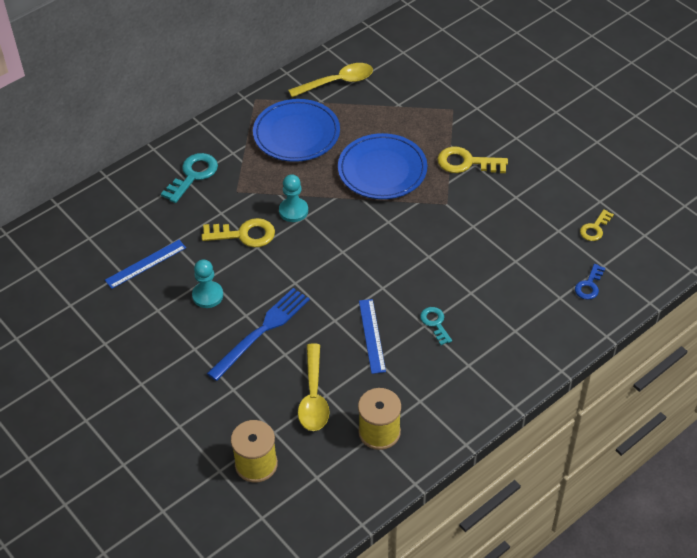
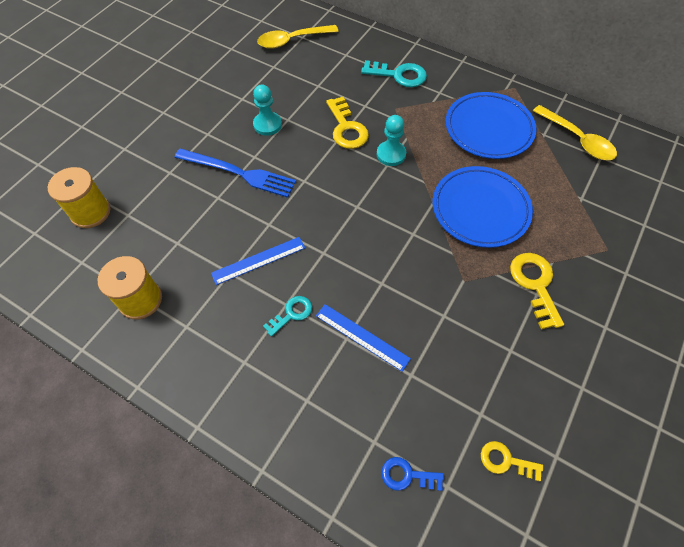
camera: 70 degrees right, 10 degrees up
blue ruler [105,240,186,289] -> blue ruler moved to [316,304,411,372]
yellow spoon [298,343,329,431] -> yellow spoon moved to [257,25,339,49]

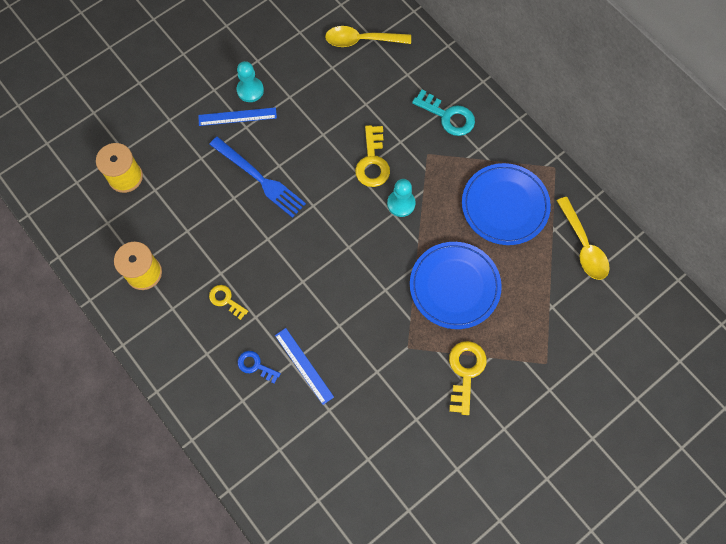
camera: 20 degrees right, 10 degrees up
blue ruler [211,237,305,285] -> blue ruler moved to [198,107,277,126]
turquoise pawn [253,84,282,136] -> turquoise pawn moved to [237,61,264,102]
turquoise key [263,296,312,337] -> none
blue key [381,457,444,491] -> blue key moved to [238,351,281,384]
yellow key [481,441,543,481] -> yellow key moved to [209,285,248,320]

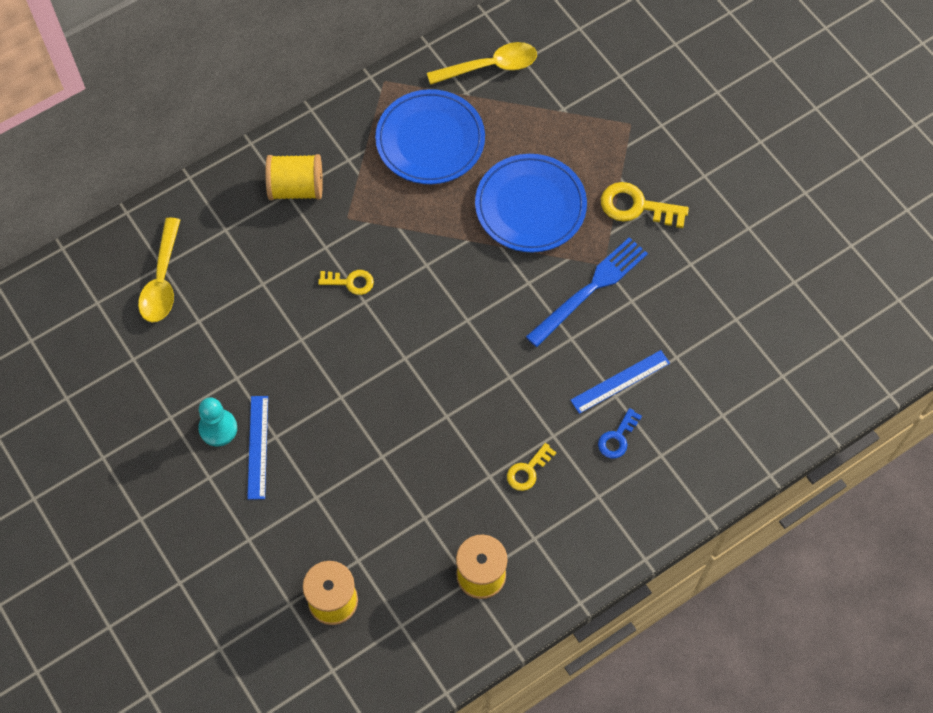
camera: 85 degrees left, 5 degrees down
blue fork [209,137,306,218] -> blue fork moved to [526,237,648,347]
yellow key [355,125,390,187] -> yellow key [318,270,374,295], size x0.61
turquoise pawn [387,179,416,217] -> none
turquoise key [412,90,475,136] -> yellow spool [265,154,323,200]

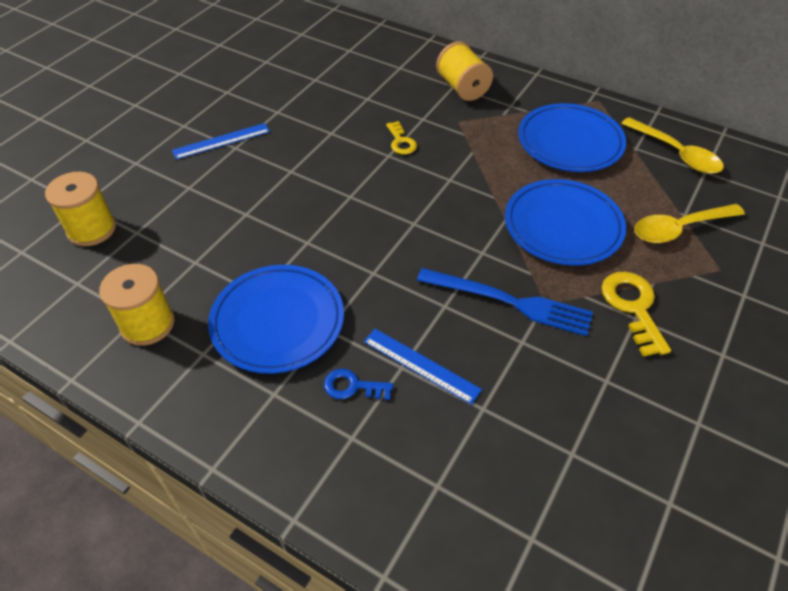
camera: 65 degrees right, 15 degrees down
yellow spoon [138,218,180,322] -> yellow spoon moved to [634,204,745,243]
turquoise pawn [198,397,237,446] -> none
yellow key [507,443,556,491] -> blue plate [208,265,344,374]

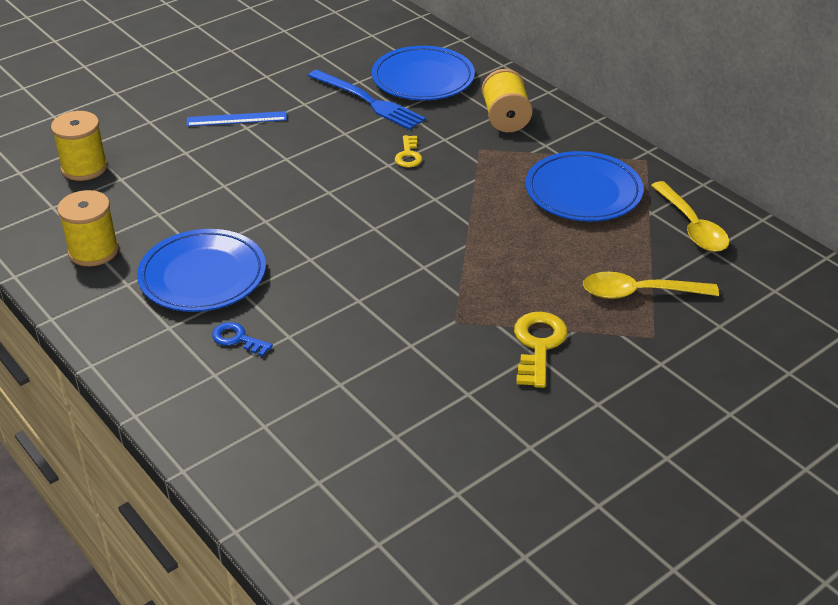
camera: 20 degrees right, 10 degrees down
blue ruler [364,329,482,405] -> none
blue fork [417,268,593,336] -> blue fork moved to [308,70,426,130]
blue plate [505,179,626,266] -> blue plate moved to [372,46,475,100]

